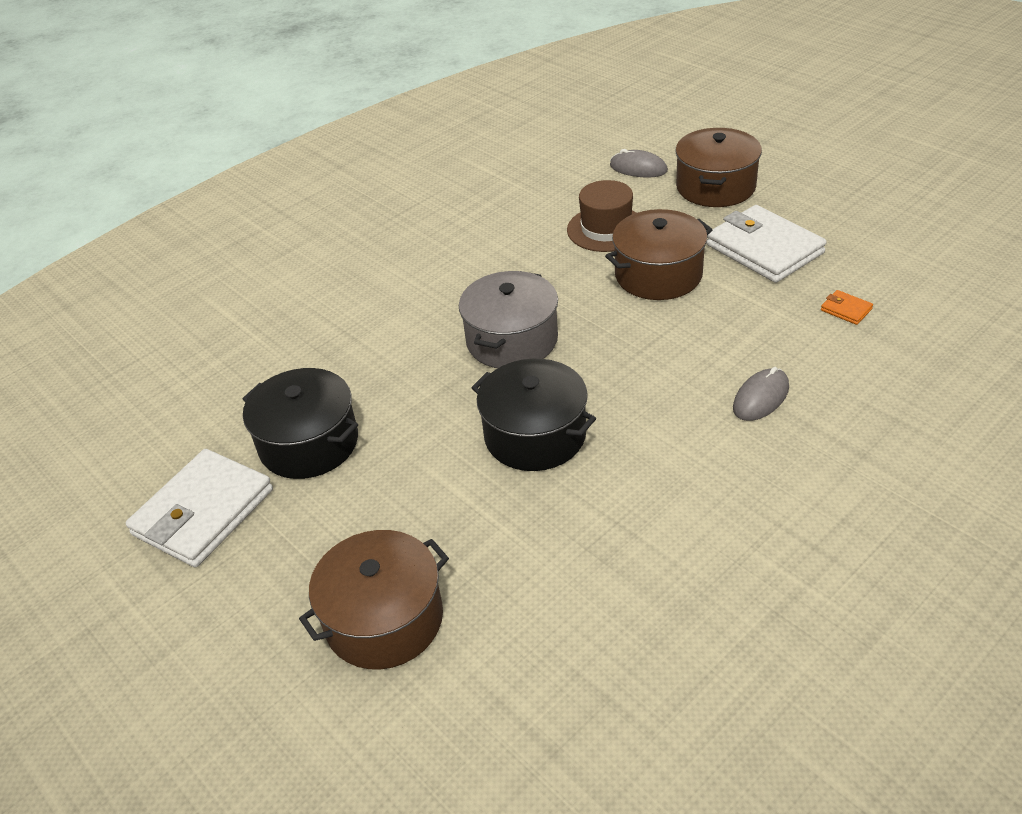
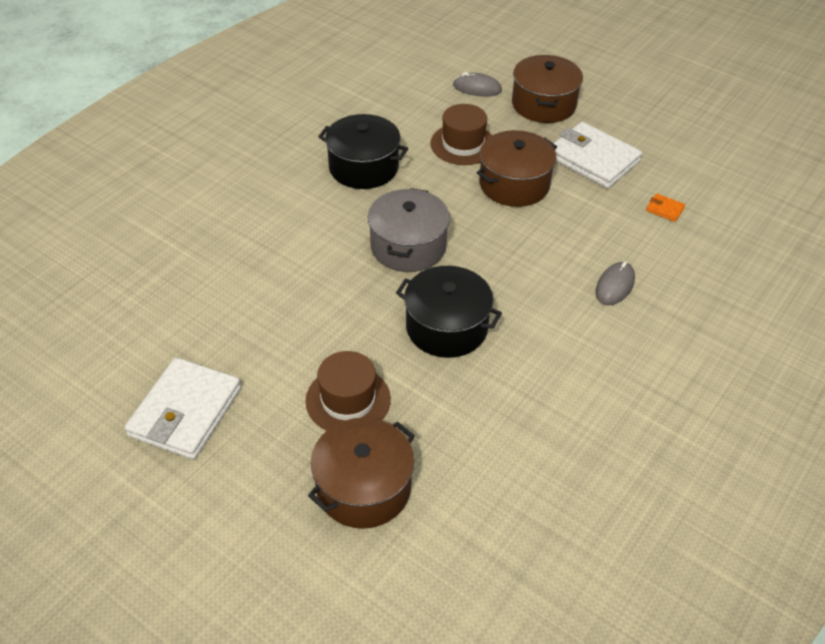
camera: 15 degrees left, 5 degrees up
black pot [243,368,358,479] -> black pot moved to [318,114,408,189]
none -> brown hat [305,351,391,431]

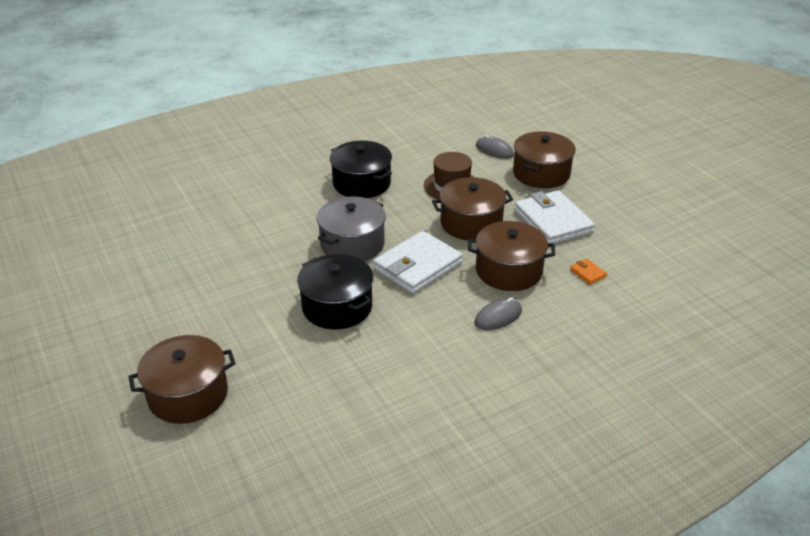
camera: 25 degrees right, 10 degrees down
white wallet [125,358,241,460] -> white wallet moved to [373,231,463,294]
brown hat [305,351,391,431] -> none
none -> brown pot [468,221,555,291]

